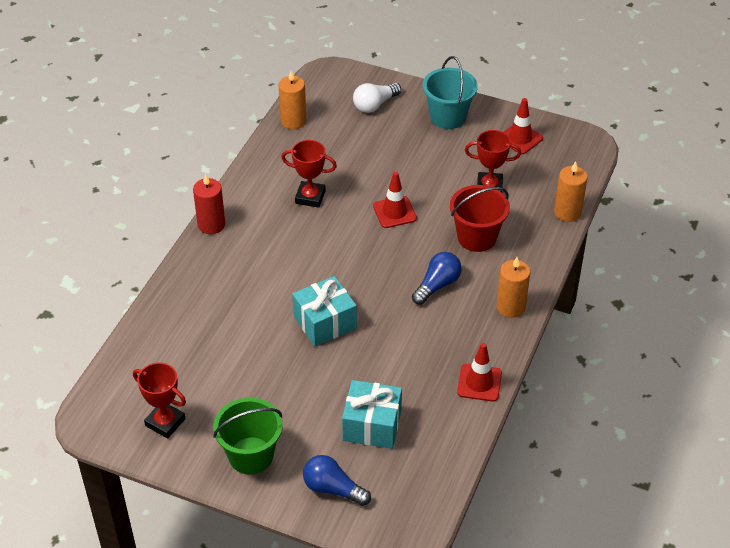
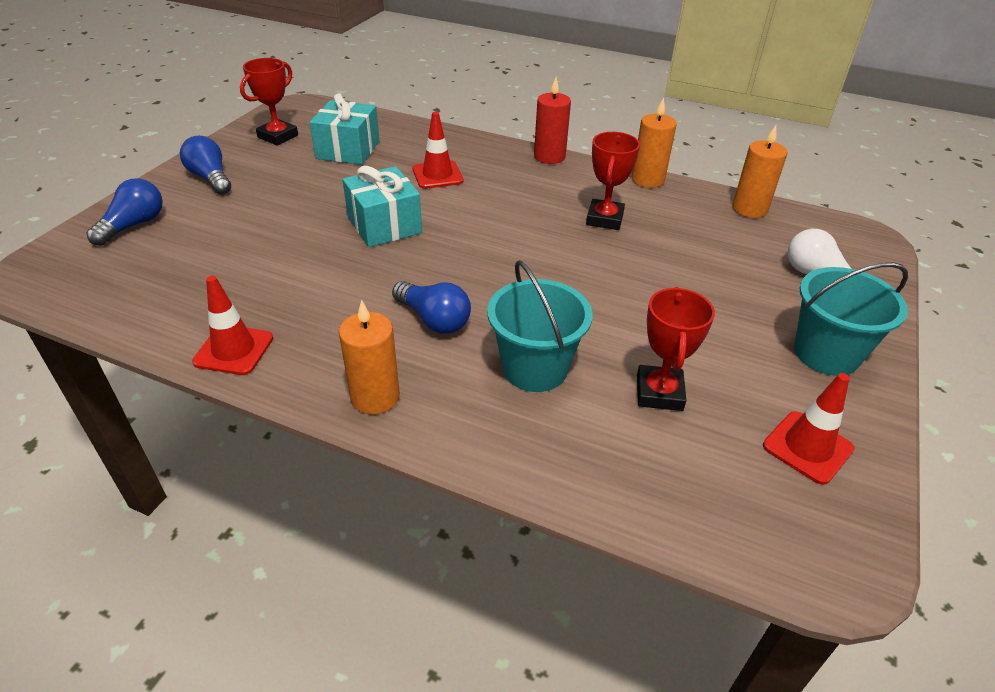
camera: 90 degrees right, 5 degrees down
green bucket [213,398,283,475] -> blue light bulb [180,136,231,195]
turquoise gift [342,380,402,449] -> turquoise gift moved to [309,93,379,165]
red traffic cone [373,172,417,228] -> red traffic cone moved to [413,112,464,189]
red bucket [450,185,510,252] -> turquoise bucket [487,260,593,392]
orange candle [554,161,588,222] -> orange candle moved to [632,97,677,188]

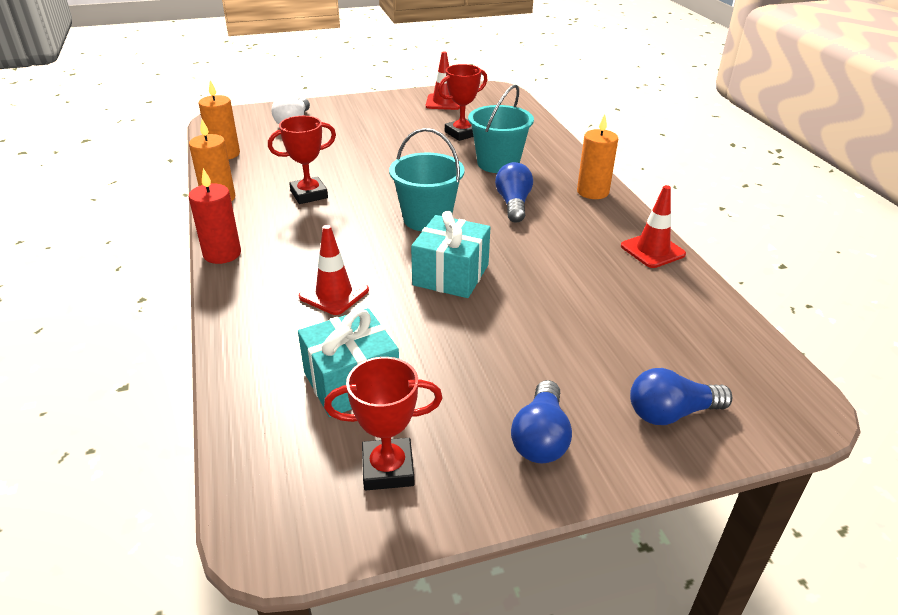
camera: 130 degrees left, 5 degrees down
turquoise bucket [794,262,908,376] -> turquoise bucket moved to [389,128,465,231]

